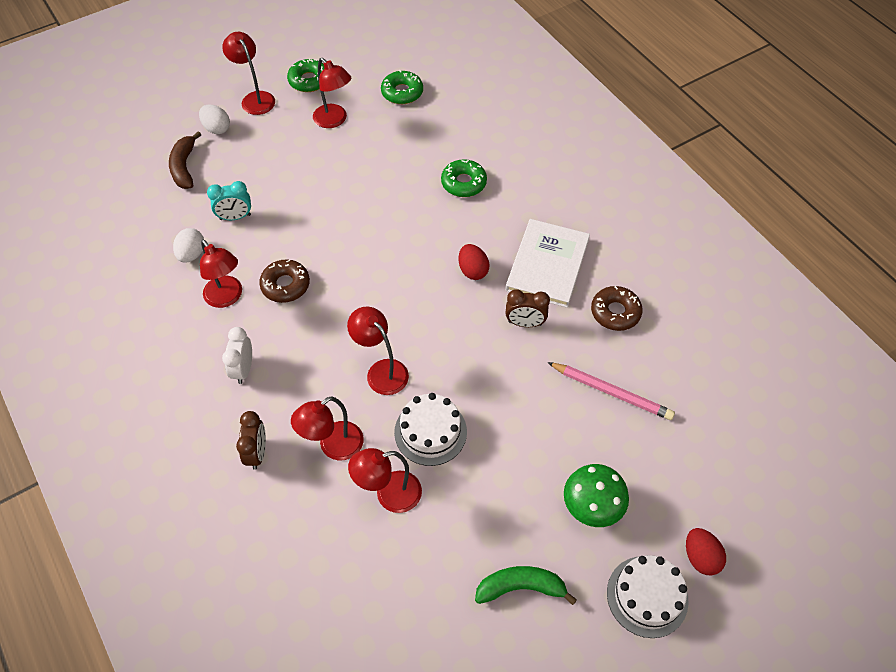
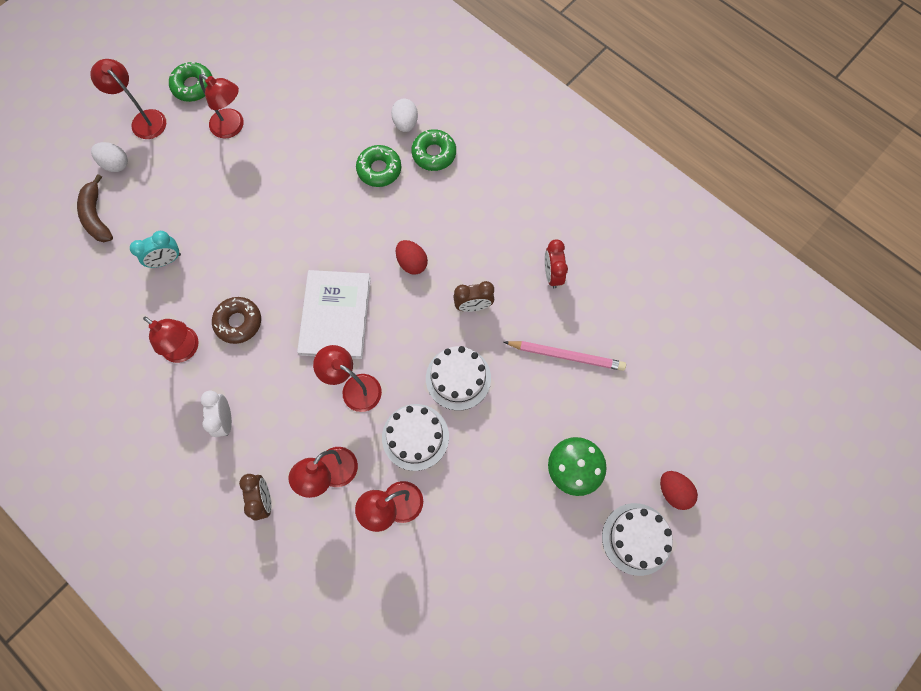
camera: 15 degrees left, 15 degrees up
white egg [173,228,204,263] -> white egg moved to [391,99,418,132]
green donut [381,70,423,104] -> green donut moved to [411,129,456,171]
green banana [475,566,577,605] -> none
white book [505,219,590,308] -> white book moved to [297,270,371,359]
brown donut [591,286,643,331] -> red clock [545,239,568,289]
none -> white cake [426,346,491,411]

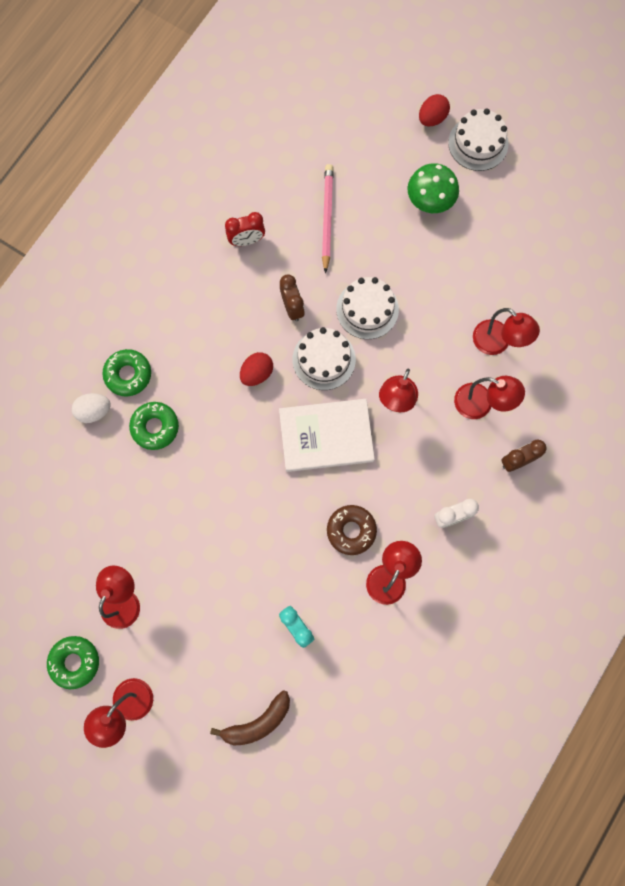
camera: 100 degrees left, 5 degrees up
white egg [91,142,128,172] -> none
white cake [382,404,449,471] -> white cake moved to [293,327,356,390]

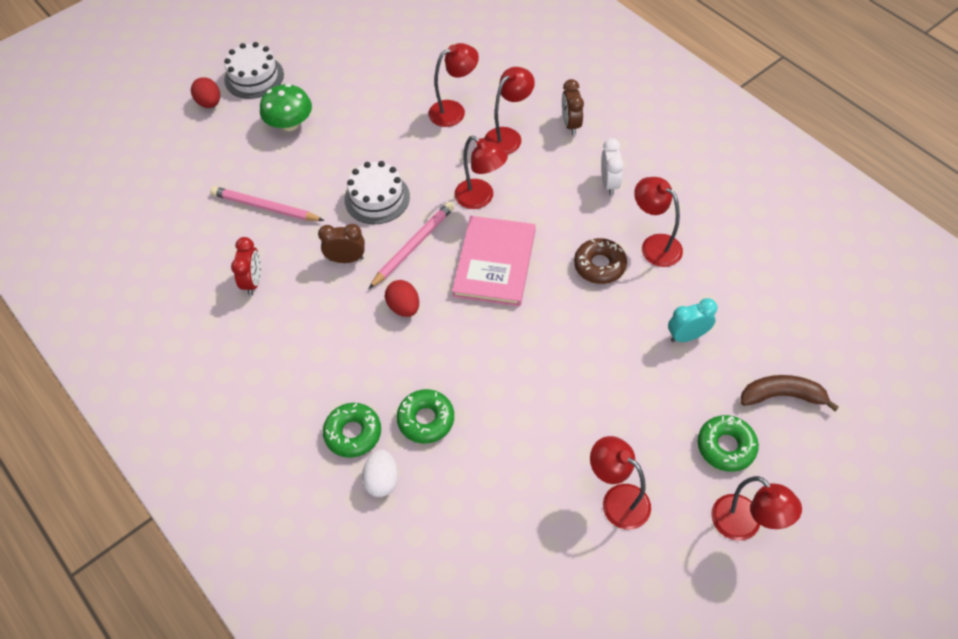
camera: 70 degrees left, 20 degrees down
green donut [47,636,99,689] -> green donut moved to [697,415,759,472]
brown banana [210,690,290,746] -> brown banana turned 75 degrees counterclockwise [741,375,839,411]
white book [279,399,375,472] -> pink book [452,216,536,307]
white cake [293,327,356,390] -> pink pencil [369,202,454,289]

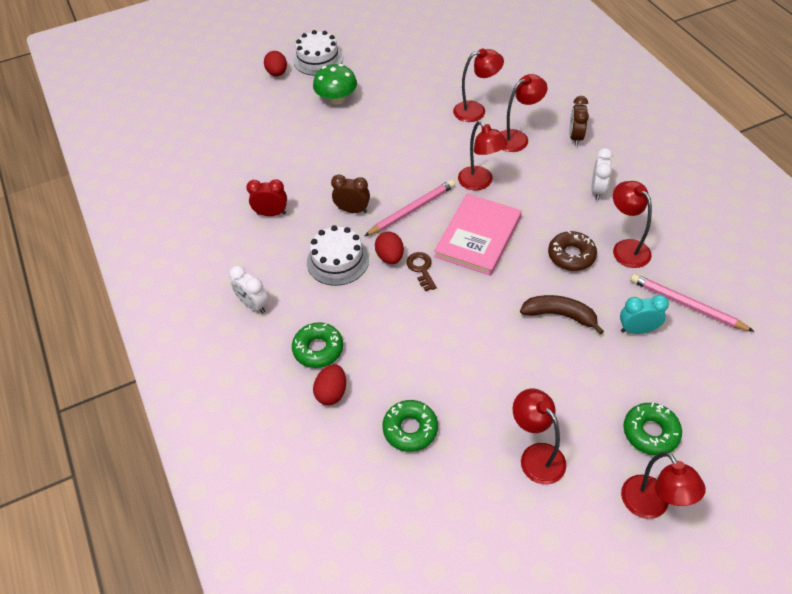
camera: 15 degrees right, 5 degrees down
pink pencil [210,186,325,221] -> pink pencil moved to [630,274,755,332]
red clock [231,237,261,295] -> red clock turned 105 degrees counterclockwise [246,179,287,216]
white cake [344,161,410,224] -> white cake moved to [307,225,369,286]
white egg [362,449,398,497] -> red egg [313,364,346,405]
green donut [396,389,454,443] -> green donut moved to [382,400,438,452]
brown banana [741,375,839,411] -> brown banana moved to [520,295,604,334]
none -> white clock [229,266,268,313]
none -> brown key [406,252,437,291]

